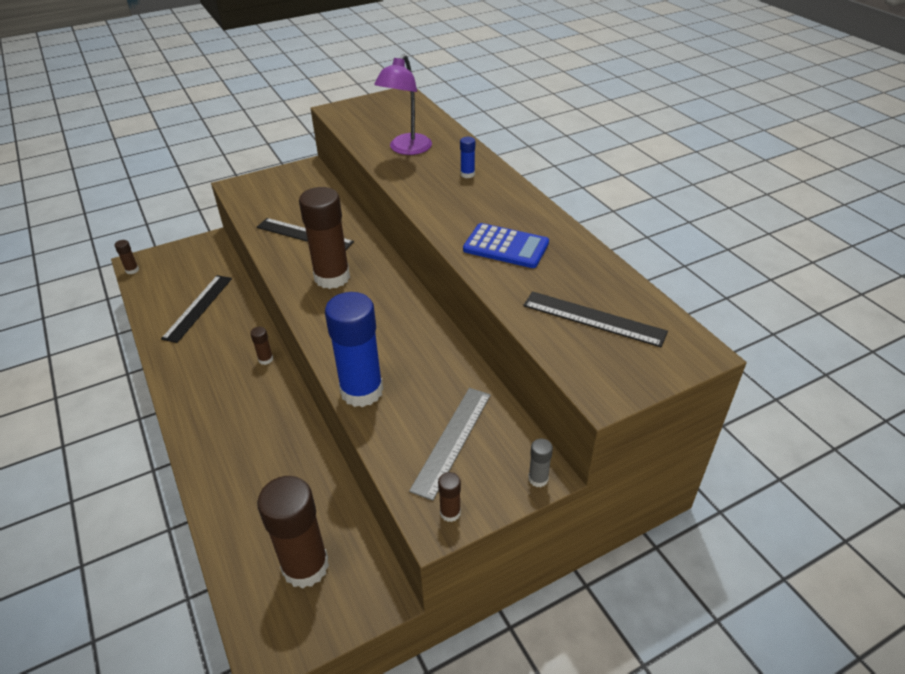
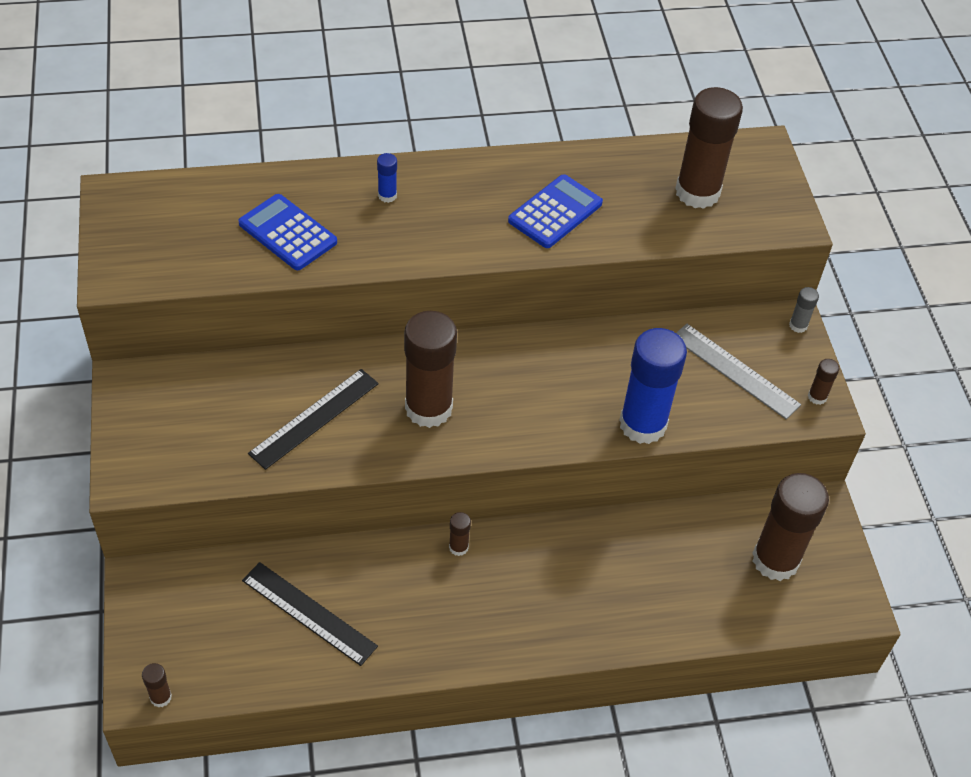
camera: 75 degrees left, 10 degrees up
purple lamp [374,54,432,155] -> blue calculator [238,194,337,270]
black ruler [523,291,668,347] -> brown glue stick [675,87,743,209]

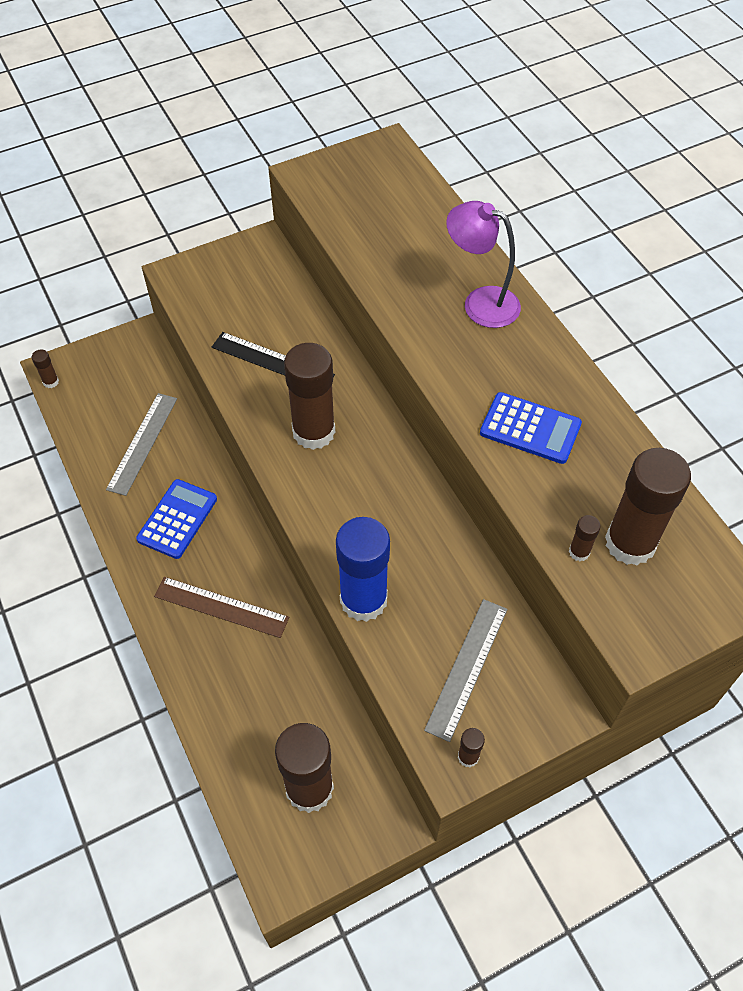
camera: 75 degrees right, 5 degrees up
blue calculator [238,194,337,270] -> blue calculator moved to [136,479,217,559]
black ruler [242,562,378,666] -> grey ruler [106,393,177,496]
blue glue stick [377,153,397,203] -> purple lamp [446,201,521,328]
brown glue stick [449,512,471,556] -> brown glue stick moved to [569,515,601,561]
grey glue stick [789,287,819,333] -> none
none -> brown ruler [154,577,289,638]

